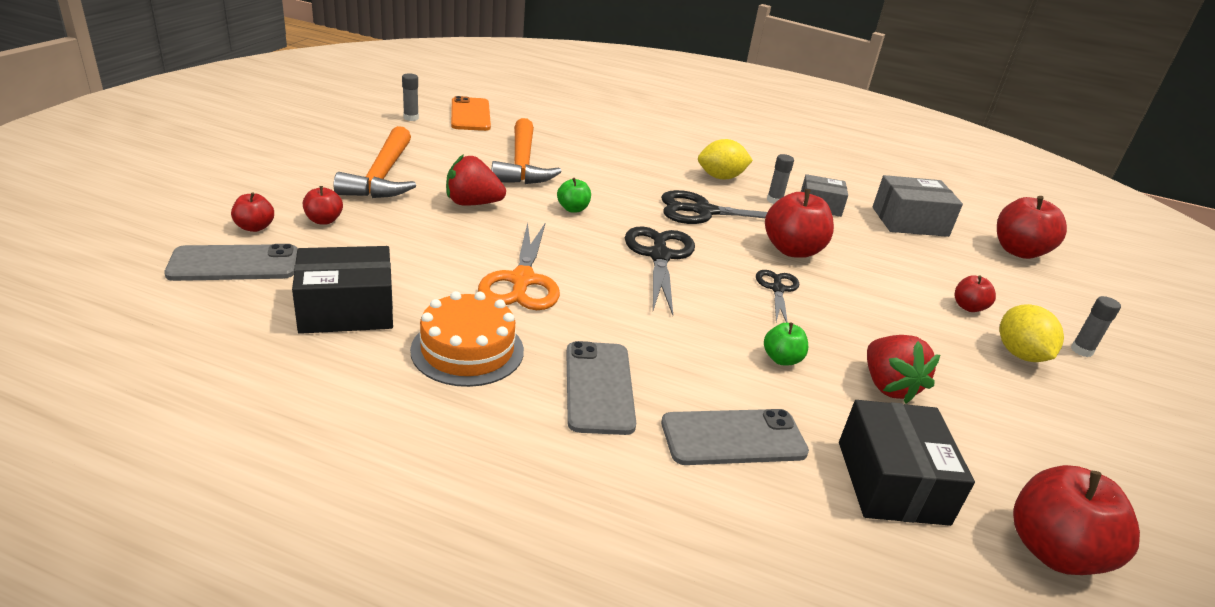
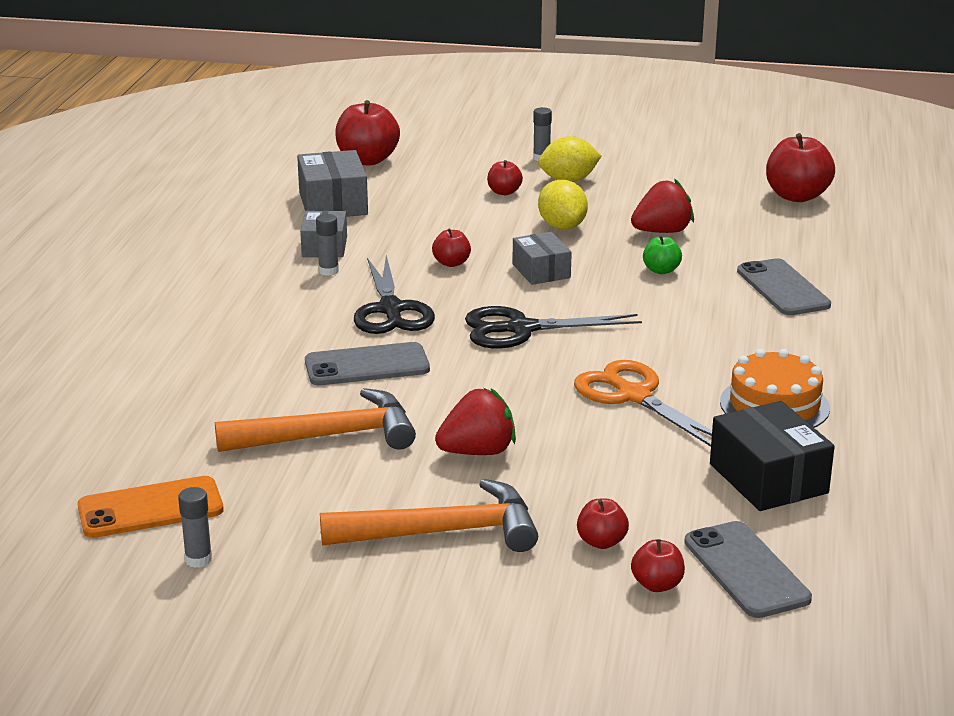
camera: 95 degrees left, 5 degrees down
red strawberry [446,154,506,206] -> red strawberry turned 105 degrees counterclockwise [435,388,516,455]
orange scissors [478,223,560,310] -> orange scissors turned 120 degrees counterclockwise [574,360,712,447]
green apple [557,178,591,212] -> none
grey phone [566,341,636,435] -> grey phone moved to [305,342,430,385]
yellow lemon [698,139,753,180] -> yellow lemon moved to [538,180,588,229]
black scissors [756,270,799,323] -> grey box [513,232,572,285]
red apple [765,189,834,258] -> red apple [432,228,471,267], size x0.52
black box [839,400,975,526] -> none

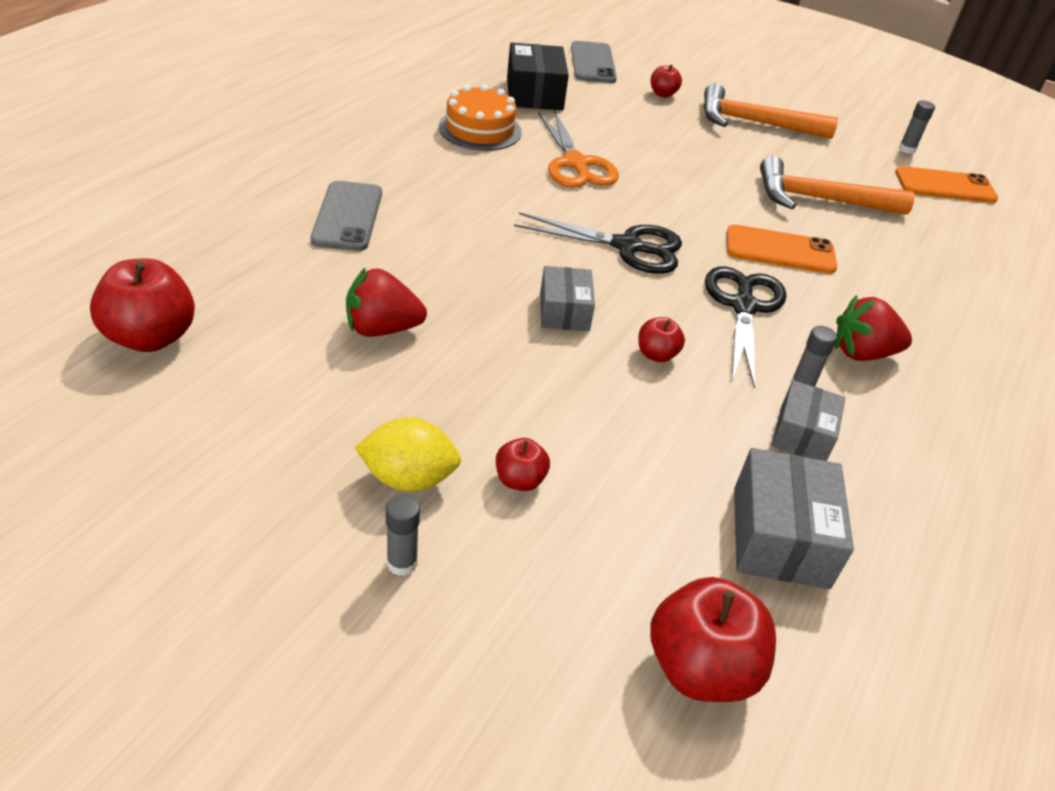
camera: 165 degrees left, 15 degrees up
grey phone [305,342,430,385] -> orange phone [727,225,837,274]
red strawberry [435,388,516,455] -> red strawberry moved to [835,295,912,361]
yellow lemon [538,180,588,229] -> none
red apple [631,539,685,592] -> none
green apple [643,235,682,274] -> none

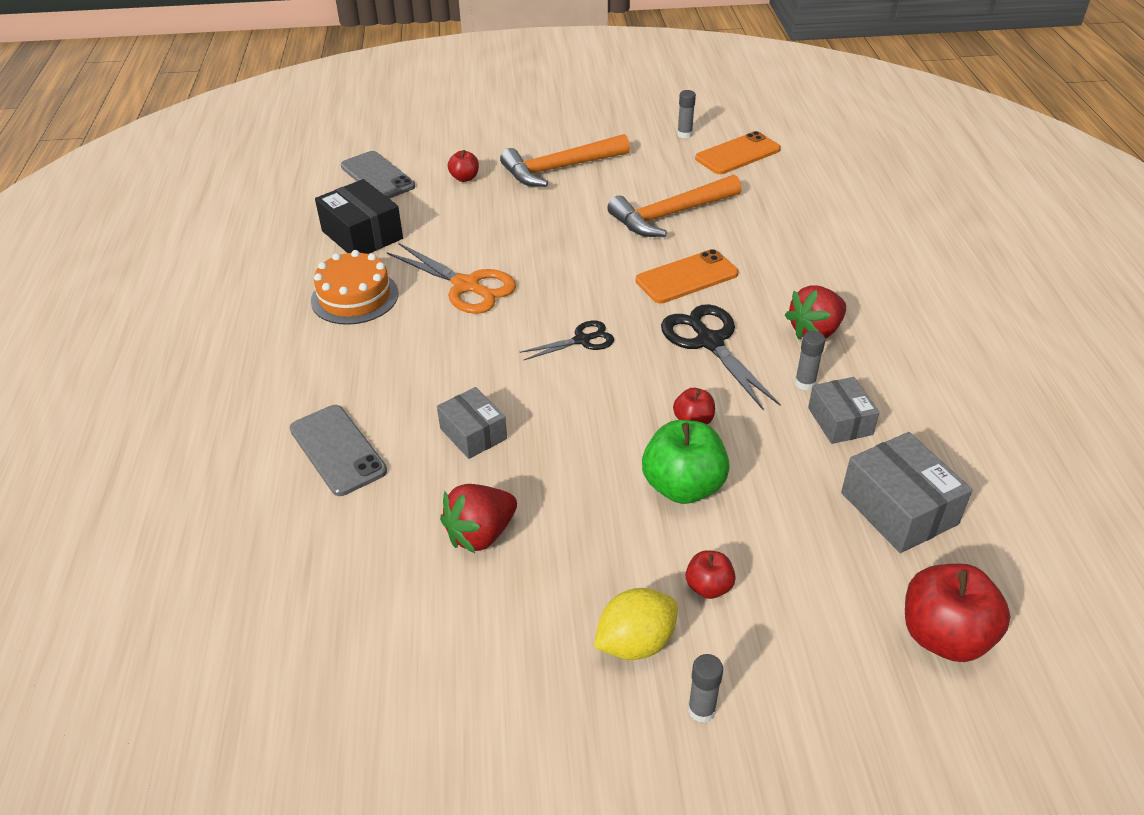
camera: 30 degrees left, 0 degrees up
red apple [90,258,195,352] -> none
black scissors [514,212,682,274] -> black scissors [519,321,614,360], size x0.59
grey box [540,266,595,331] -> grey box moved to [437,387,507,459]
none -> green apple [642,420,730,504]

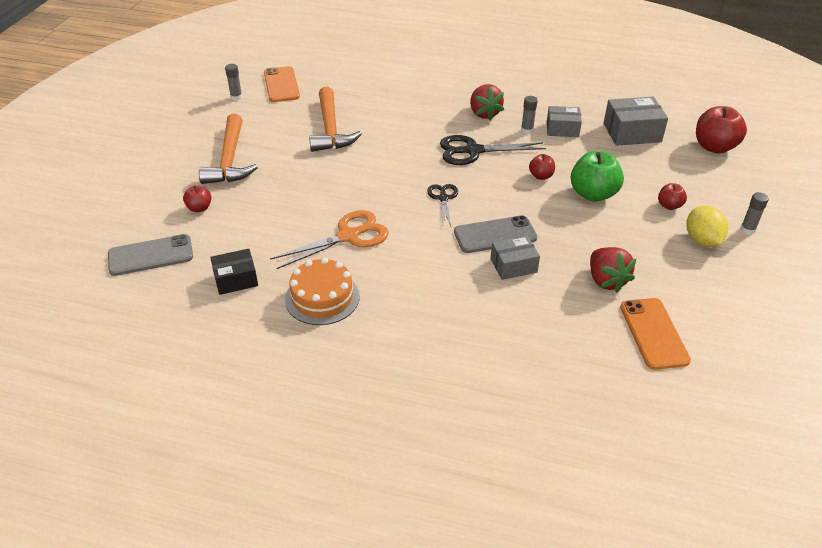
camera: 70 degrees left, 0 degrees up
grey phone [290,405,387,496] -> grey phone moved to [454,215,537,253]
black box [315,179,403,254] -> black box [210,249,258,295], size x0.66
orange phone [636,249,738,303] -> orange phone moved to [620,298,691,370]

